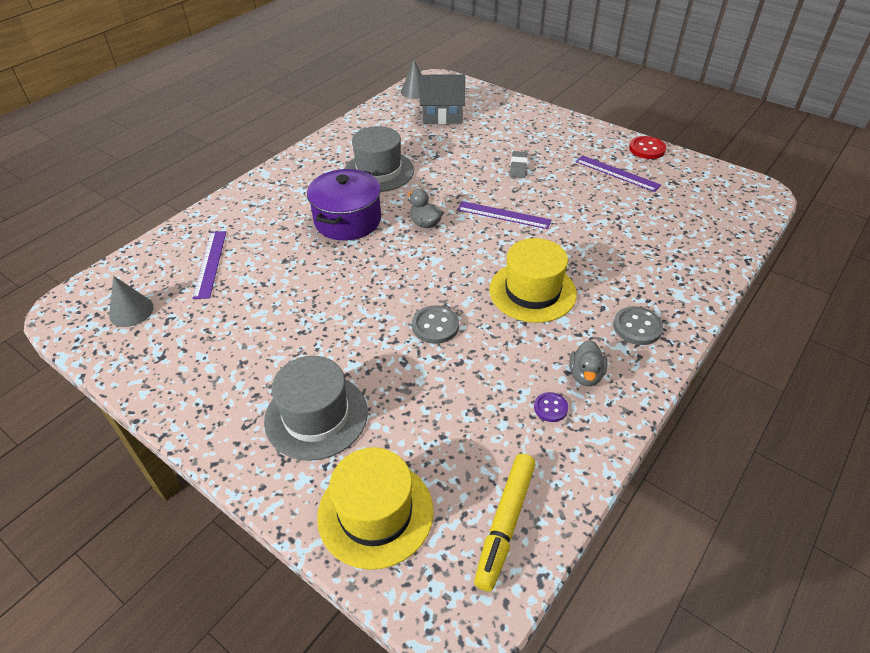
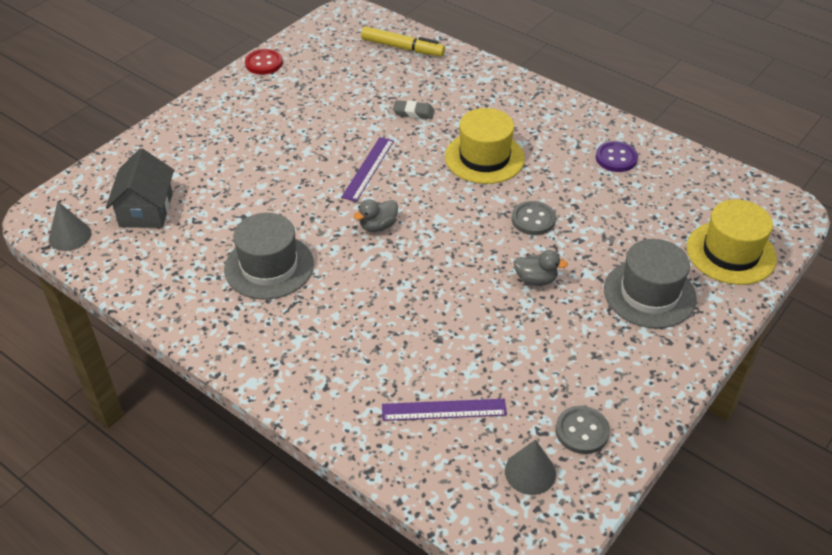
camera: 90 degrees left, 0 degrees up
purple pot [307,169,381,241] -> none
yellow marker [474,454,536,592] -> yellow marker moved to [361,26,445,57]
grey eraser [510,151,528,178] -> grey eraser moved to [393,100,435,119]
purple button [534,392,568,422] -> purple button [596,141,638,172], size x1.57
grey duck [569,340,607,386] -> grey duck moved to [514,250,568,286]
purple ruler [576,155,661,192] -> none
grey button [613,306,663,345] -> grey button moved to [556,406,610,454]

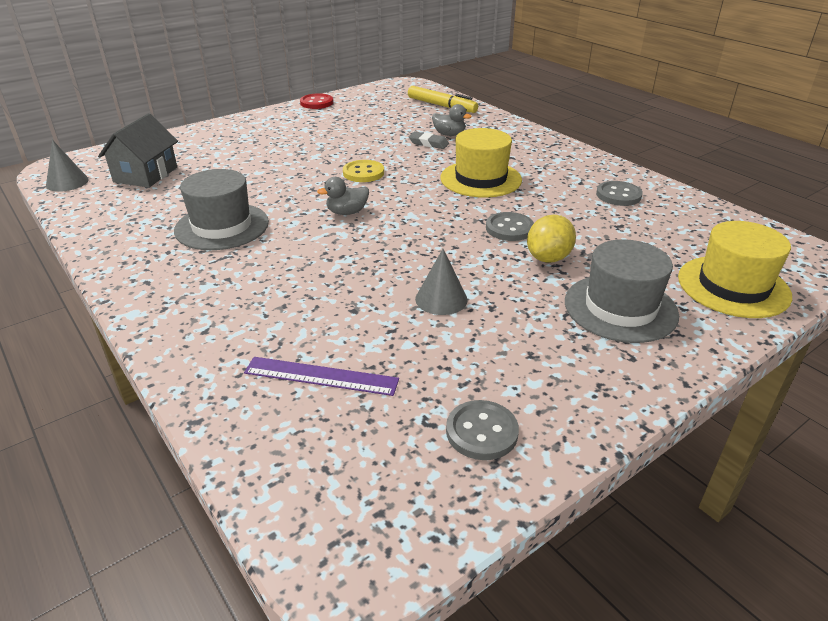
camera: 15 degrees right, 10 degrees down
purple ruler [341,137,394,202] -> yellow button [343,160,384,182]
grey cone [505,439,556,495] -> grey cone moved to [415,249,467,315]
grey duck [514,250,568,286] -> grey duck moved to [432,104,472,136]
purple button [596,141,638,172] -> grey button [596,181,643,206]
none -> yellow lemon [527,215,576,263]

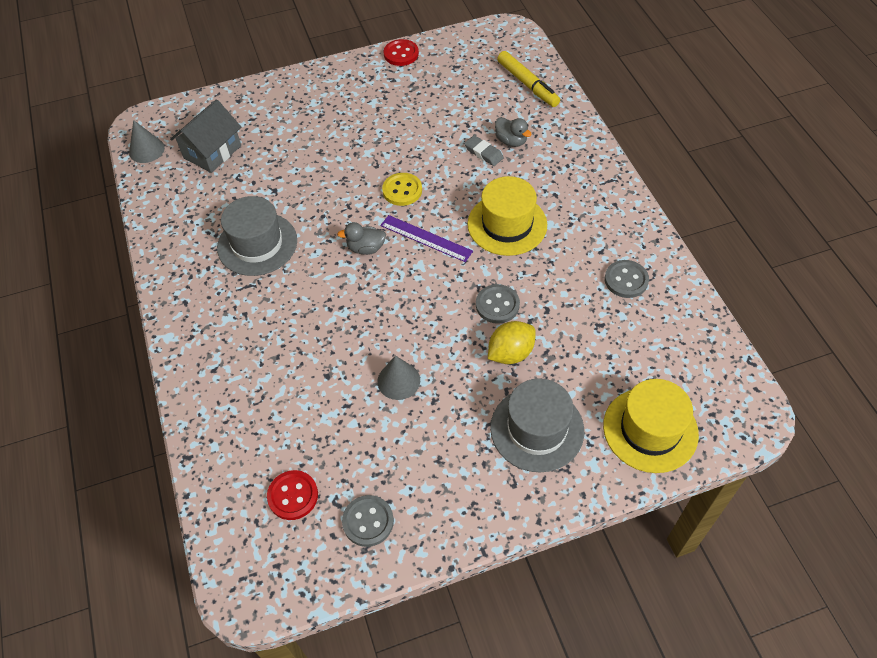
camera: 20 degrees right, 20 degrees up
purple ruler [244,357,399,396] -> purple ruler moved to [380,215,473,262]
none -> red button [267,470,318,520]

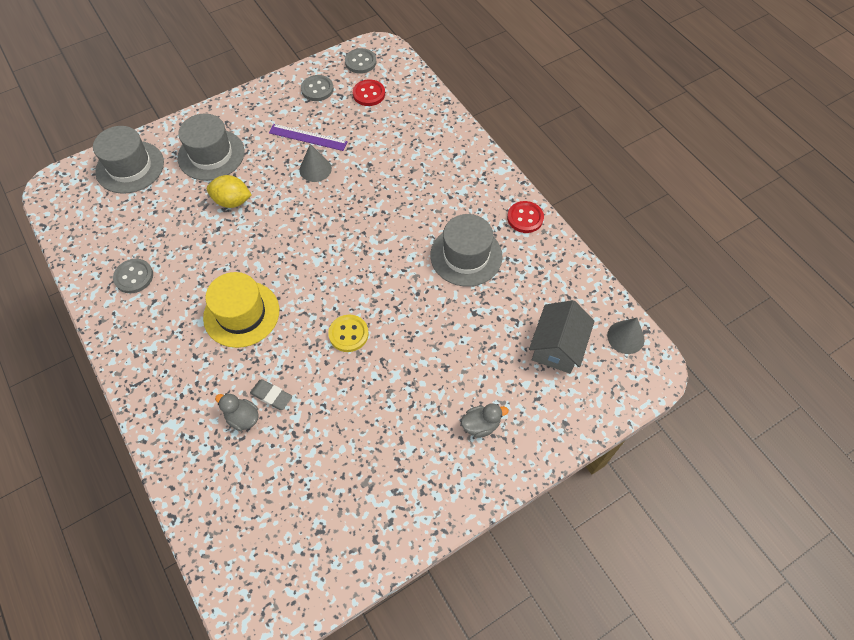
camera: 165 degrees right, 5 degrees up
grey duck [337,222,386,255] -> grey duck moved to [461,403,509,438]
purple ruler [380,215,473,262] -> purple ruler moved to [269,124,348,151]
red button [383,39,419,66] -> red button moved to [507,201,544,233]
grey button [476,284,520,324] -> grey button moved to [345,48,376,74]
yellow lemon [488,321,536,364] -> yellow lemon turned 60 degrees clockwise [207,175,252,208]
yellow marker [497,51,560,107] -> none
yellow hat [603,379,699,473] -> grey hat [93,126,164,194]

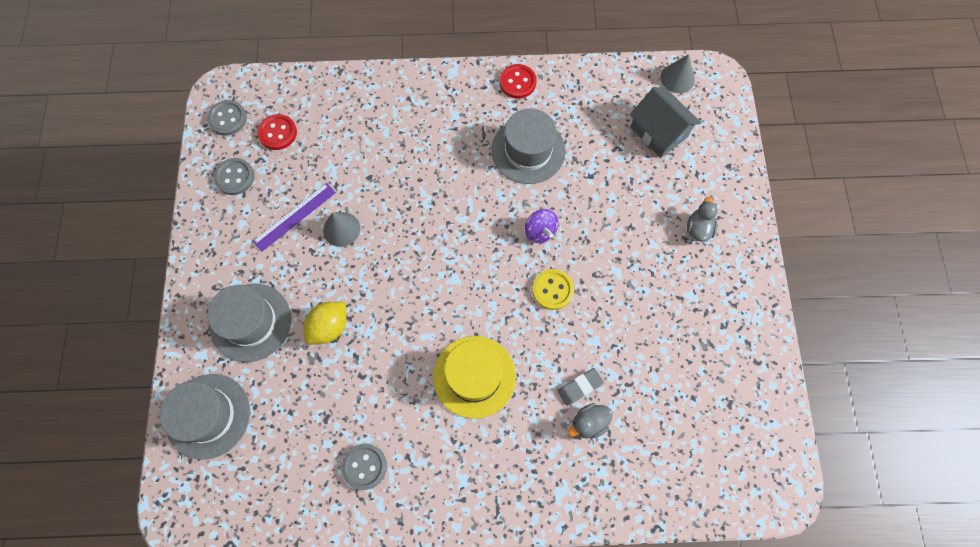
camera: 60 degrees left, 10 degrees up
none -> purple spinning top [525,209,558,243]

